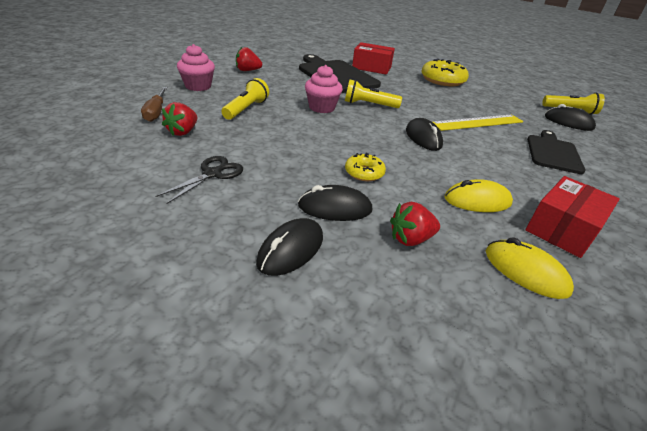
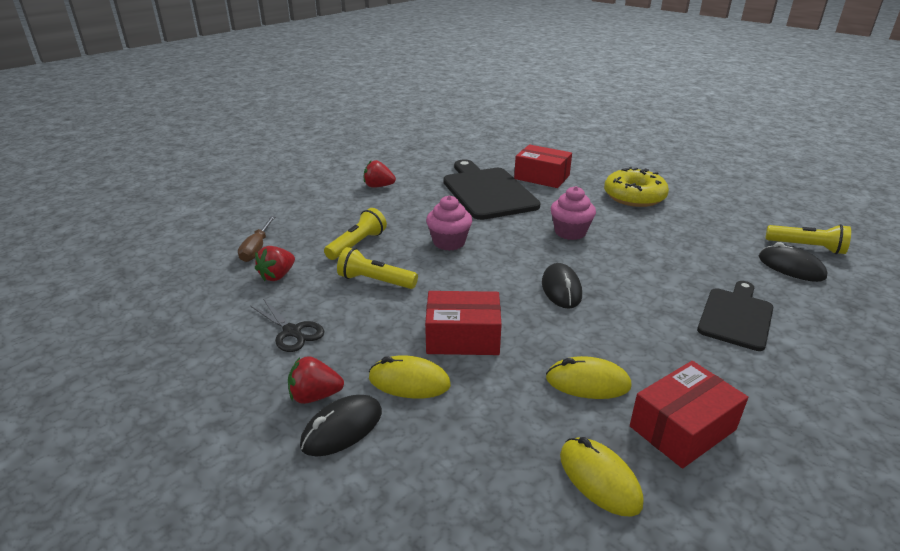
camera: 15 degrees right, 5 degrees down
black scissors [155,156,243,204] -> black scissors turned 90 degrees clockwise [251,299,324,352]
pink cupcake [177,44,215,91] -> pink cupcake moved to [551,186,596,240]
black mouse [298,185,372,221] -> yellow mouse [369,355,451,399]
yellow flashlight [345,80,402,108] -> yellow flashlight moved to [337,247,418,289]
yellow donut [345,153,386,181] -> red box [425,291,502,355]
red strawberry [390,202,440,246] -> red strawberry moved to [288,356,344,404]
yellow ruler [433,115,524,131] -> none

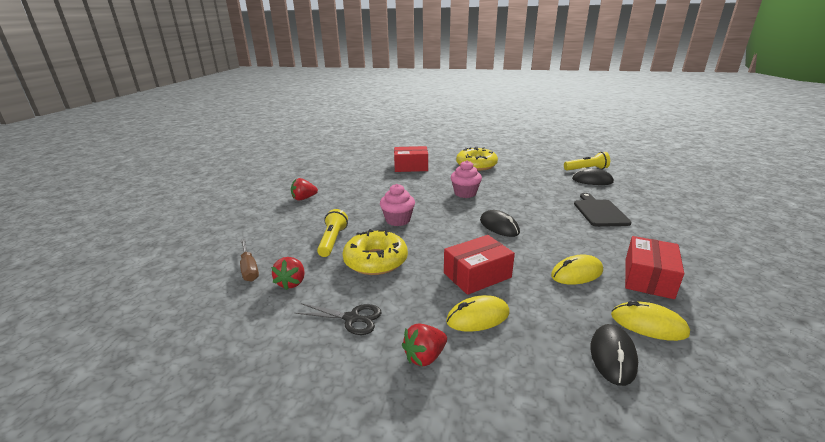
camera: 30 degrees left, 5 degrees down
black mouse [300,395,382,456] -> black mouse moved to [591,324,638,386]
yellow flashlight [337,247,418,289] -> yellow donut [342,229,408,275]
black cutting board [443,159,541,220] -> none

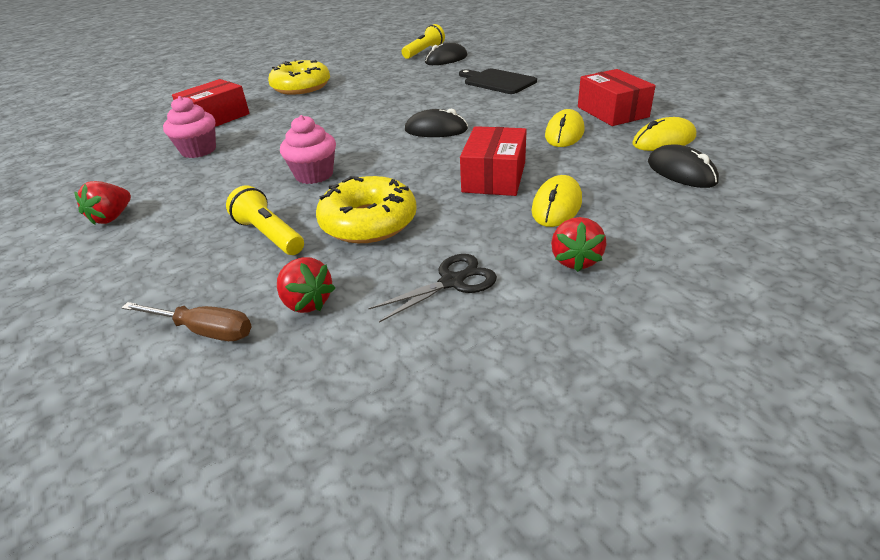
camera: 45 degrees left, 10 degrees up
pink cupcake [451,160,482,198] -> pink cupcake moved to [163,96,216,158]

